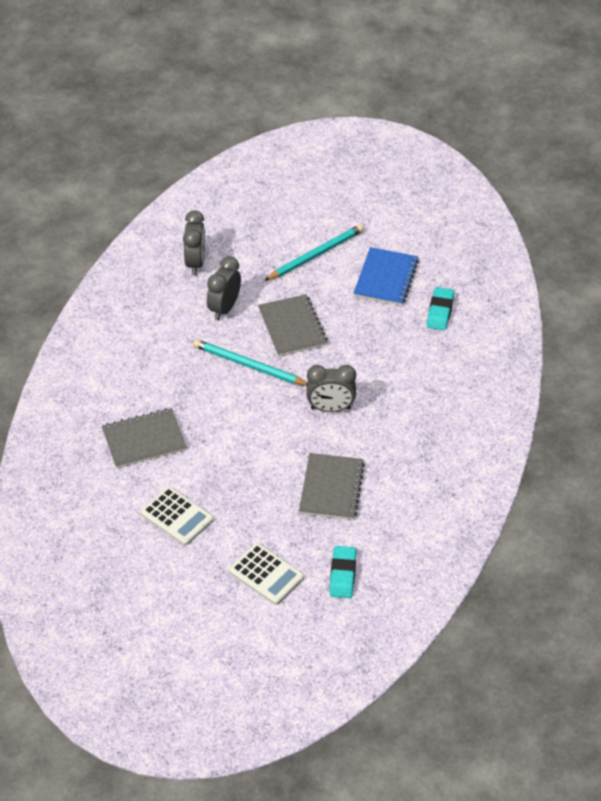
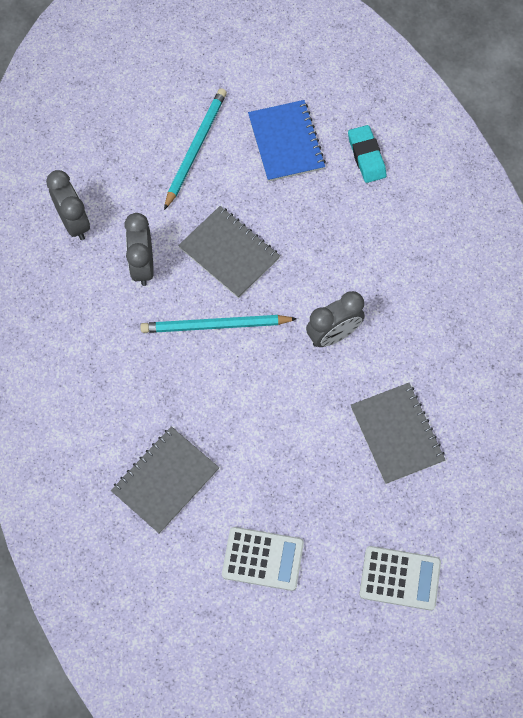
camera: 30 degrees left, 20 degrees up
turquoise eraser [329,546,357,598] -> none

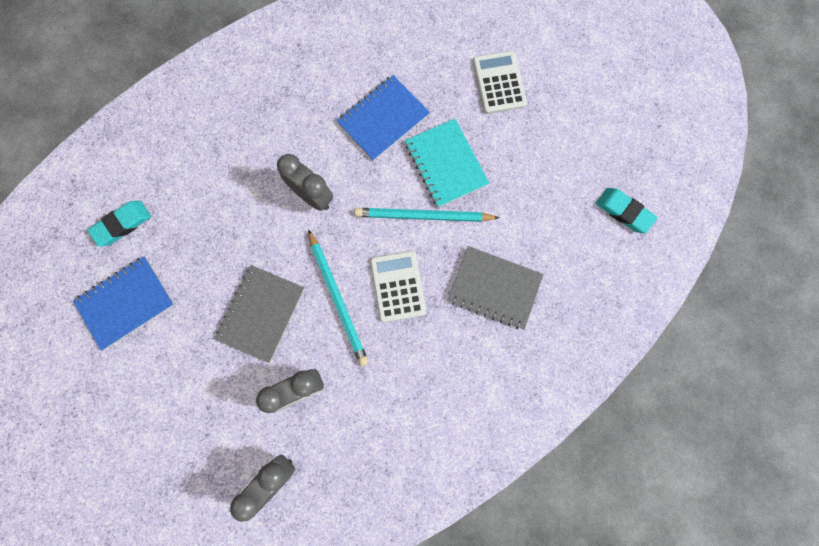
camera: 110 degrees left, 10 degrees up
turquoise pencil [164,88,227,210] -> turquoise pencil moved to [355,208,500,222]
white calculator [222,527,304,591] -> white calculator moved to [370,251,426,322]
grey notebook [351,383,445,484] -> blue notebook [337,75,430,161]
none -> turquoise notebook [405,119,489,207]
none -> turquoise eraser [596,188,657,234]

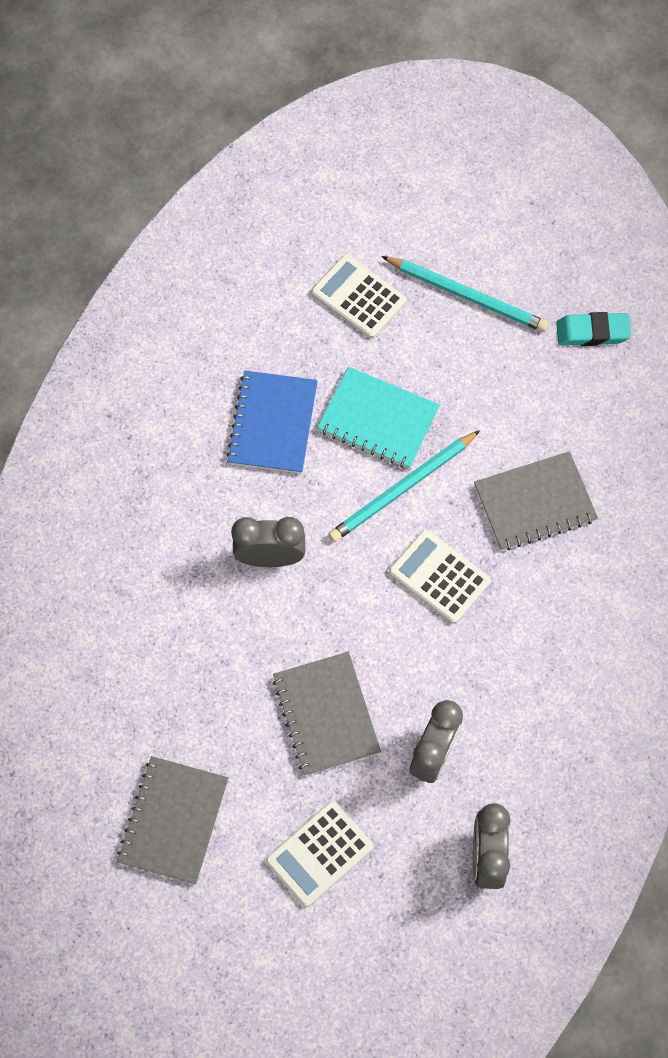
camera: 40 degrees left, 10 degrees down
blue notebook [73,256,175,351] -> grey notebook [117,756,228,885]
turquoise eraser [87,201,151,247] -> none
turquoise pencil [308,229,369,366] -> turquoise pencil moved to [381,256,549,332]
none -> white calculator [266,801,373,907]

